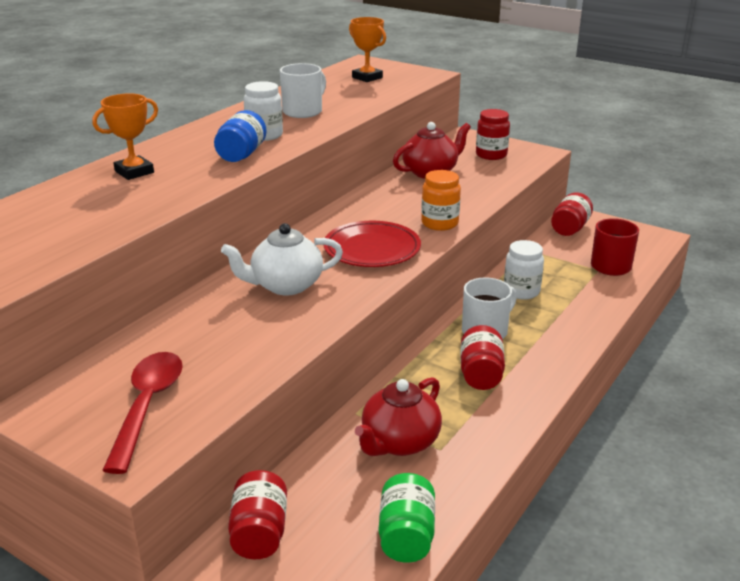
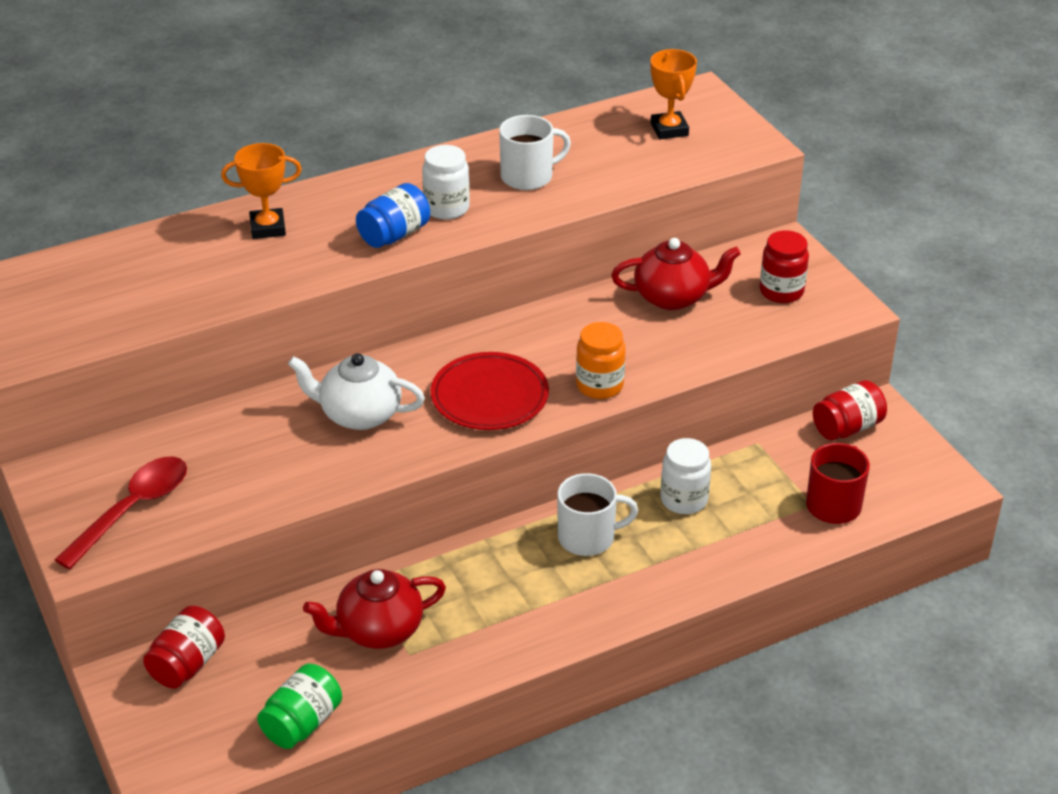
camera: 30 degrees right, 10 degrees up
red jar [460,325,505,390] -> none

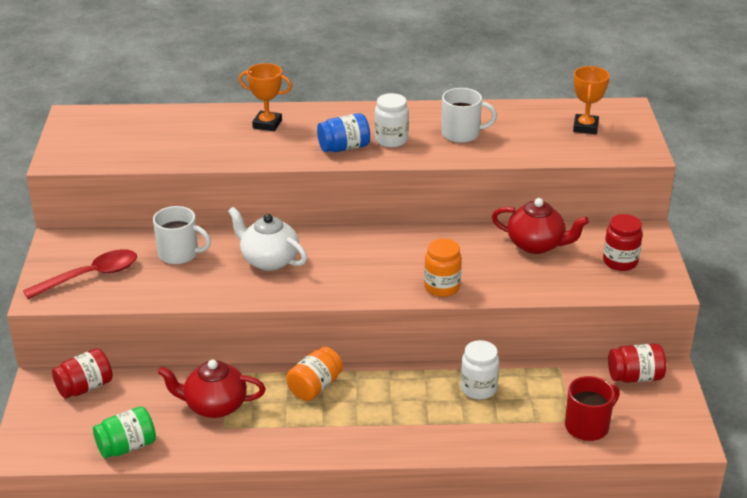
camera: 25 degrees right, 5 degrees down
red plate [431,352,549,430] -> none
white mug [557,473,638,556] -> white mug moved to [153,206,211,264]
none -> orange jar [286,347,343,401]

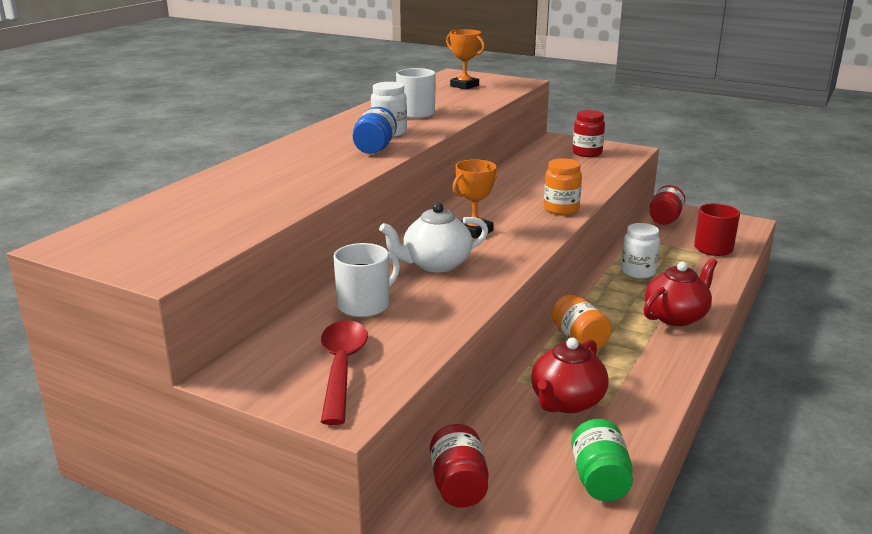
camera: 60 degrees left, 10 degrees down
orange trophy [239,63,292,131] -> orange trophy moved to [452,159,498,239]
red teapot [492,198,589,254] -> red teapot moved to [644,258,718,326]

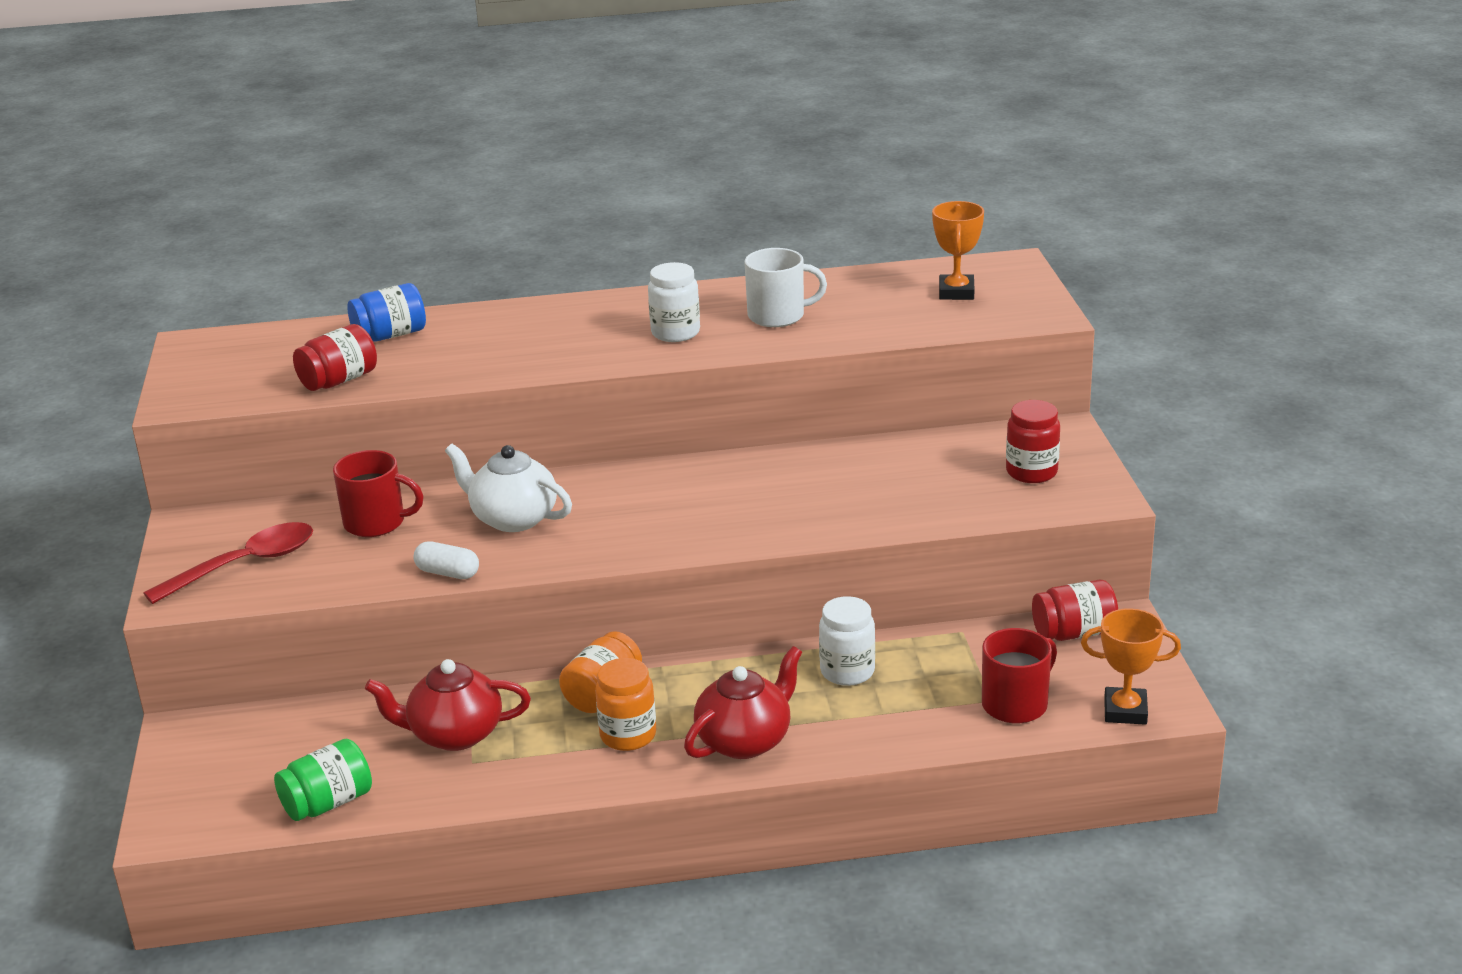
camera: 55 degrees right, 5 degrees up
white mug [333,243,400,317] -> red mug [333,450,424,537]
blue jar [353,107,397,154] -> blue jar moved to [347,283,426,342]
red jar [430,424,489,508] -> red jar moved to [293,324,377,391]
orange trophy [452,159,498,239] -> orange trophy moved to [1081,608,1181,725]
orange jar [544,158,582,215] -> orange jar moved to [595,658,656,751]
red teapot [644,258,718,326] -> red teapot turned 60 degrees counterclockwise [684,646,802,759]
none -> white capsule [413,541,479,579]

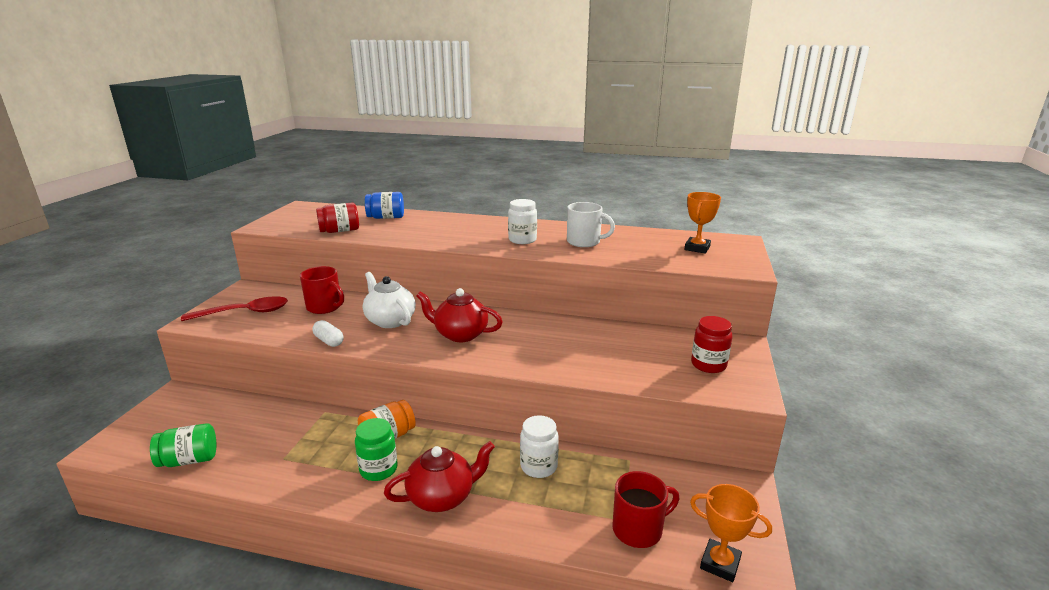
camera: 20 degrees right, 5 degrees down
red teapot [365,659,531,751] -> red teapot moved to [416,288,503,342]
orange jar [595,658,656,751] -> green jar [355,418,398,481]
red jar [1032,580,1118,641] -> none

